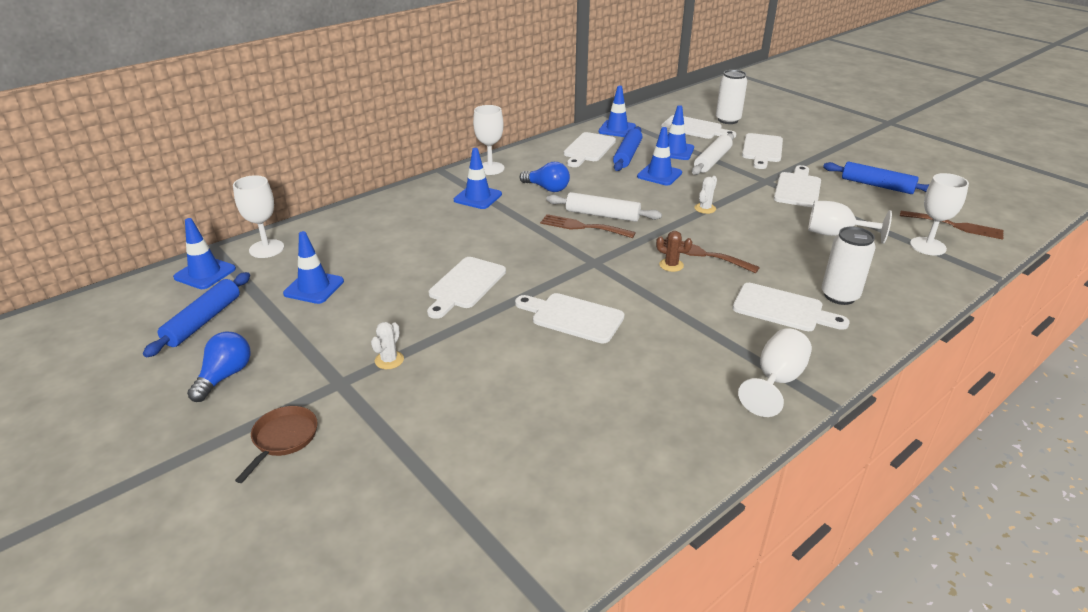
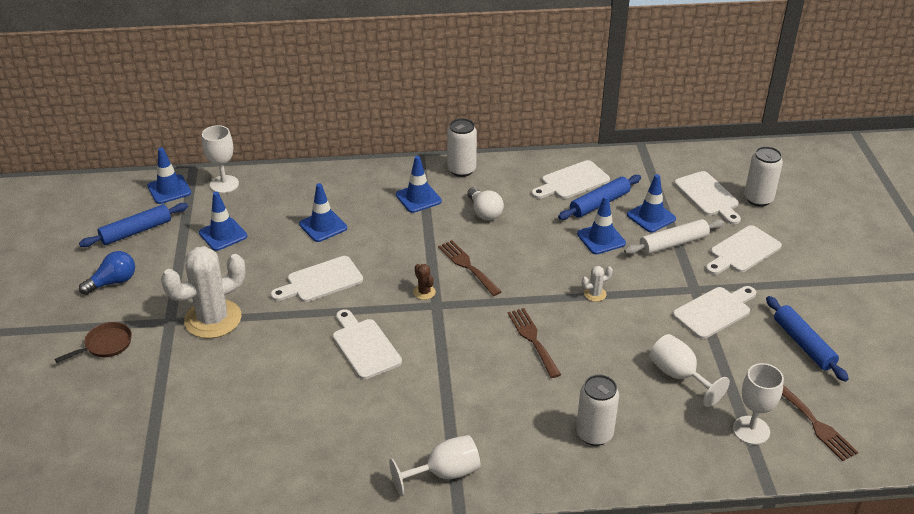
camera: 35 degrees right, 5 degrees up
white cactus [371,322,404,369] -> white cactus [161,246,246,339], size x2.46
white goblet [473,105,505,175] -> white can [447,118,477,177]
blue light bulb [519,162,570,192] -> white light bulb [467,187,504,221]
white rolling pin [546,192,662,222] -> none
blue traffic cone [598,85,636,137] -> blue traffic cone moved to [299,183,347,242]
brown cactus [656,231,692,272] -> brown cactus moved to [413,264,436,300]
white cutting board [732,283,850,331] -> none

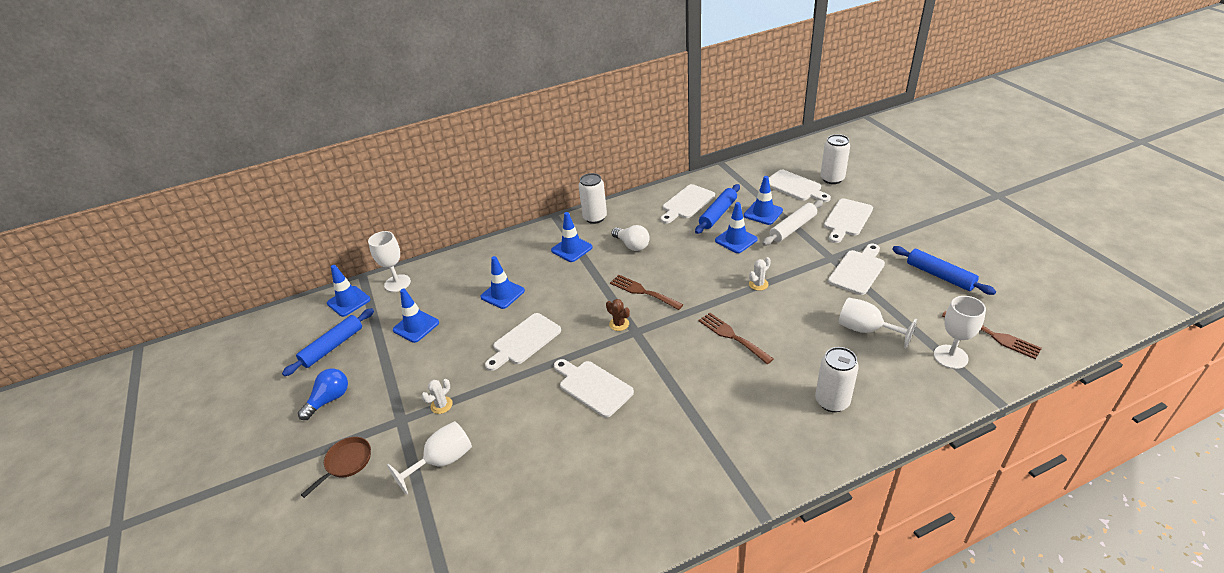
camera: 15 degrees left, 0 degrees up
white cactus [161,246,246,339] -> white cactus [421,379,453,414], size x0.41
white goblet [389,435,480,496] -> white goblet moved to [387,421,472,495]

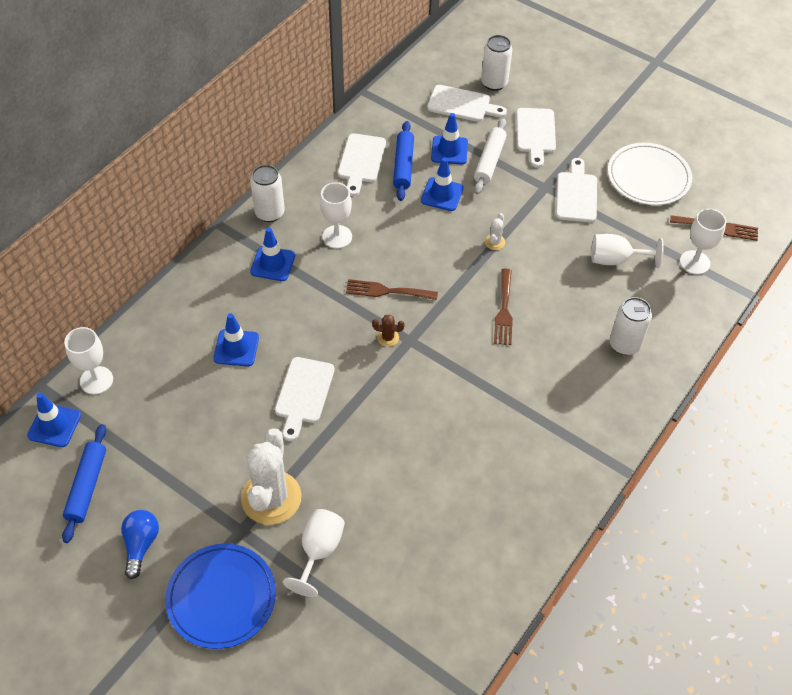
camera: 35 degrees left, 15 degrees up
brown pan [301,437,371,498] -> blue plate [165,544,276,649]
blue traffic cone [393,289,439,343] -> none
white cactus [421,379,453,414] -> white cactus [241,428,302,525], size x2.46
white cutting board [554,359,634,418] -> none
white light bulb [611,225,650,251] -> white goblet [320,182,352,249]
brown fork [698,312,774,364] -> brown fork turned 105 degrees counterclockwise [494,268,513,345]
blue rolling pin [892,246,996,295] -> white plate [608,143,692,205]

